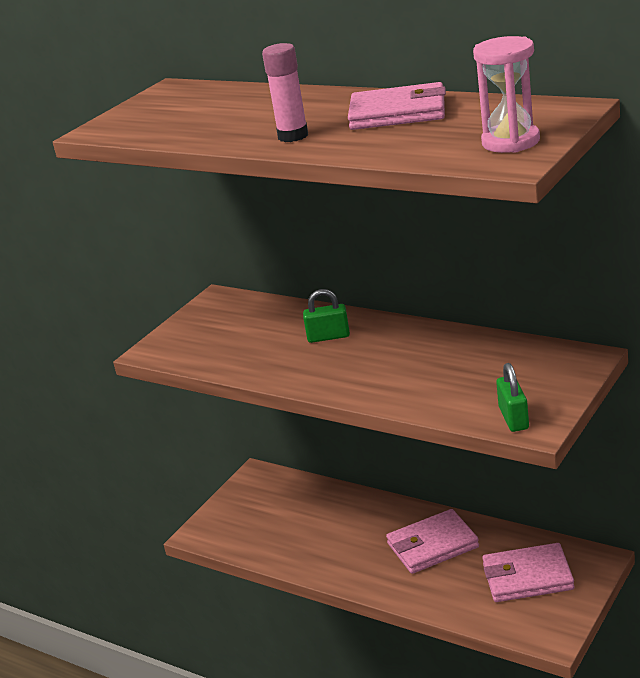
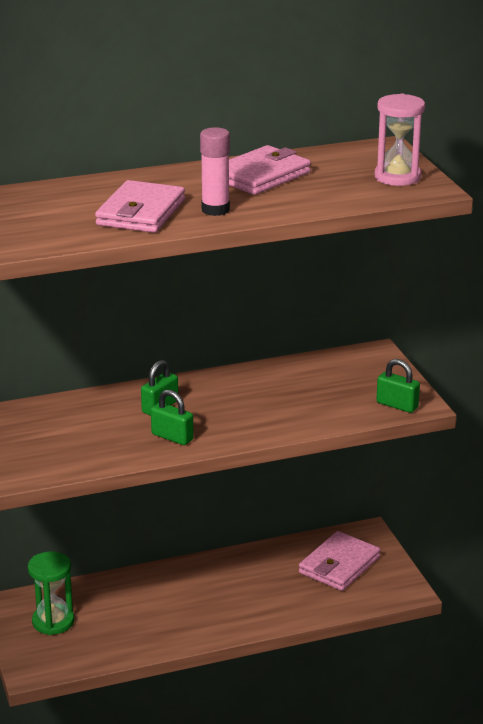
camera: 55 degrees left, 0 degrees up
pink wallet [386,509,479,574] -> pink wallet moved to [95,180,185,233]
none -> green hourglass [28,551,74,635]
none -> green padlock [151,389,194,445]

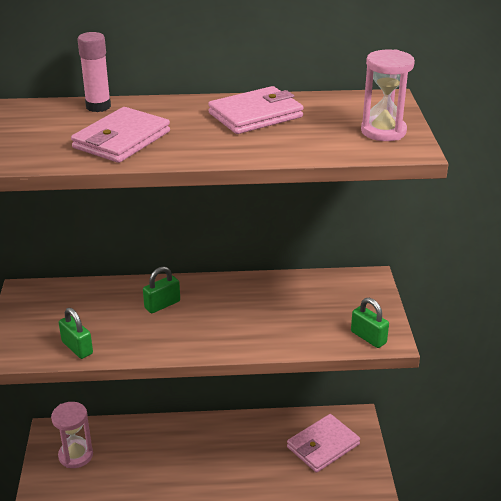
camera: 15 degrees right, 5 degrees up
green hourglass [28,551,74,635] -> pink hourglass [51,402,93,468]
green padlock [151,389,194,445] -> green padlock moved to [59,308,93,359]
pink glue stick [200,127,230,216] -> pink glue stick moved to [77,32,111,112]

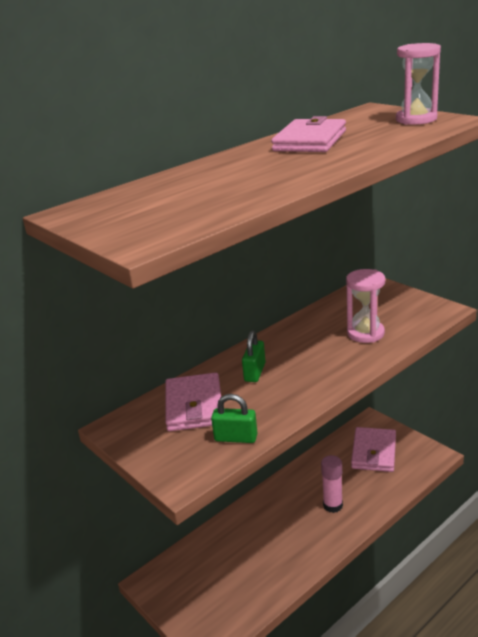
camera: 35 degrees left, 5 degrees down
pink hourglass [51,402,93,468] -> pink hourglass moved to [346,269,385,343]
pink wallet [71,107,170,163] -> pink wallet moved to [165,372,221,431]
pink glue stick [77,32,111,112] -> pink glue stick moved to [321,455,343,513]
green padlock [351,298,389,348] -> none

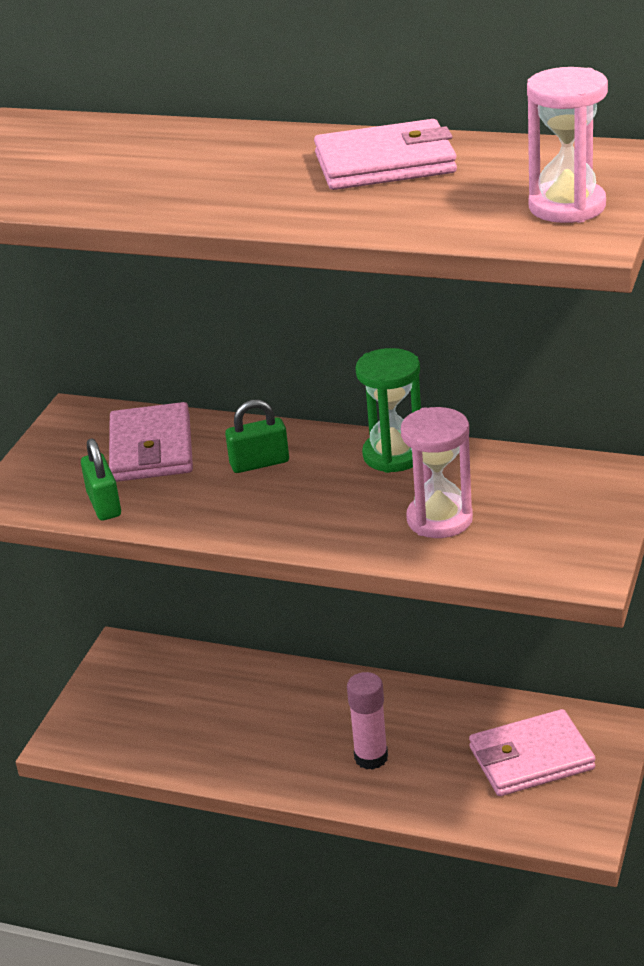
camera: 60 degrees right, 5 degrees up
pink wallet [165,372,221,431] -> pink wallet turned 60 degrees counterclockwise [109,402,193,482]
none -> green hourglass [356,348,421,473]

